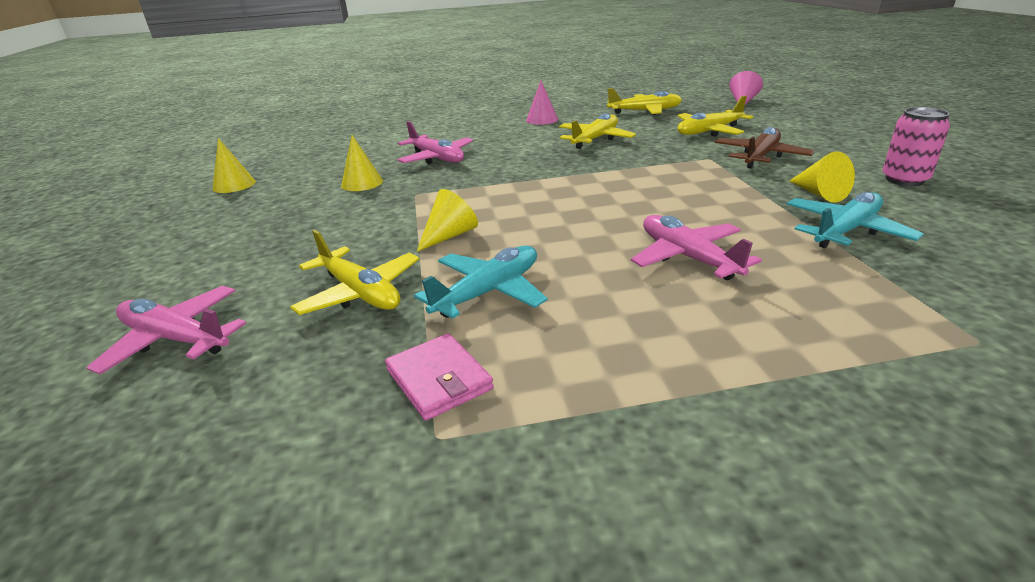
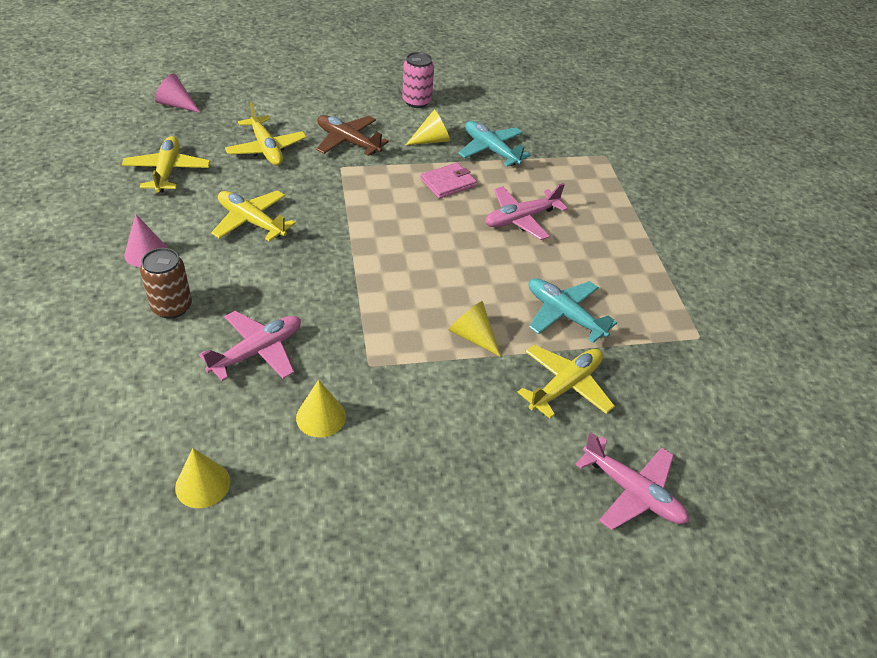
camera: 95 degrees left, 15 degrees up
pink plane [86,286,246,375] -> pink plane turned 75 degrees counterclockwise [575,432,689,530]
yellow cone [213,138,256,193] -> yellow cone moved to [175,448,230,508]
pink wallet [385,333,494,421] -> pink wallet moved to [420,162,477,199]
none -> brown can [140,248,192,319]

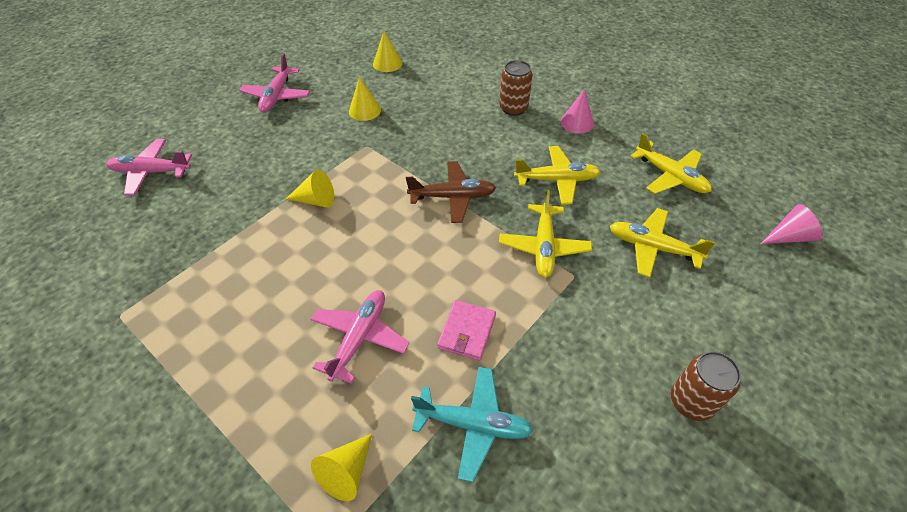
camera: 145 degrees right, 5 degrees up
pink plane [199,311,301,381] -> pink plane moved to [239,53,310,113]
brown plane [316,115,389,156] -> brown plane moved to [406,161,496,223]
pink can [402,52,434,108] -> none
yellow cone [406,109,450,145] -> yellow cone moved to [311,434,372,501]
yellow plane [517,345,615,419] -> yellow plane moved to [499,190,592,278]
turquoise plane [529,278,617,343] -> none
none -> brown can [671,351,741,421]

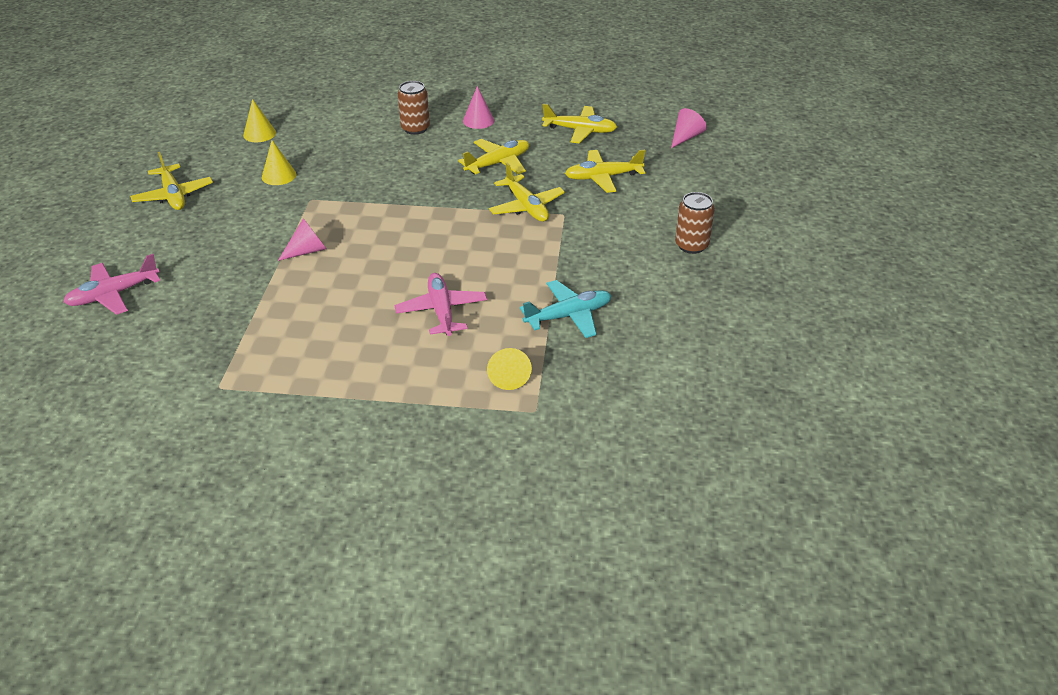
camera: 35 degrees left, 10 degrees down
pink plane [239,53,310,113] -> yellow plane [130,152,213,210]
yellow cone [286,170,334,208] -> pink cone [278,218,327,261]
brown plane [406,161,496,223] -> none
pink wallet [437,300,496,361] -> none

